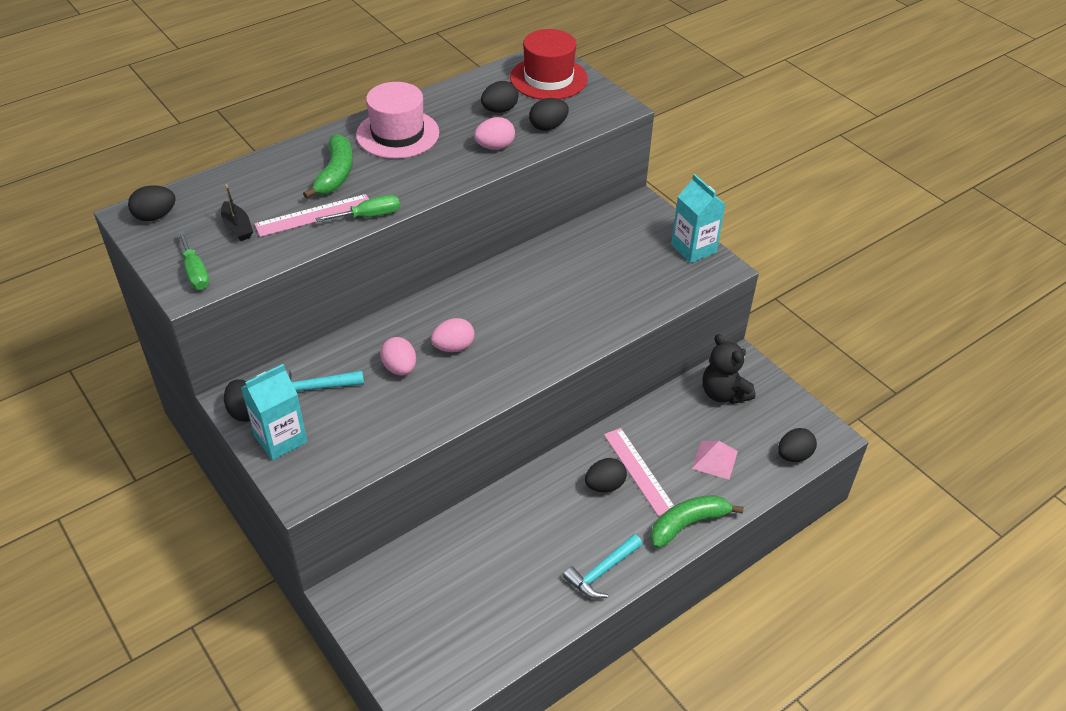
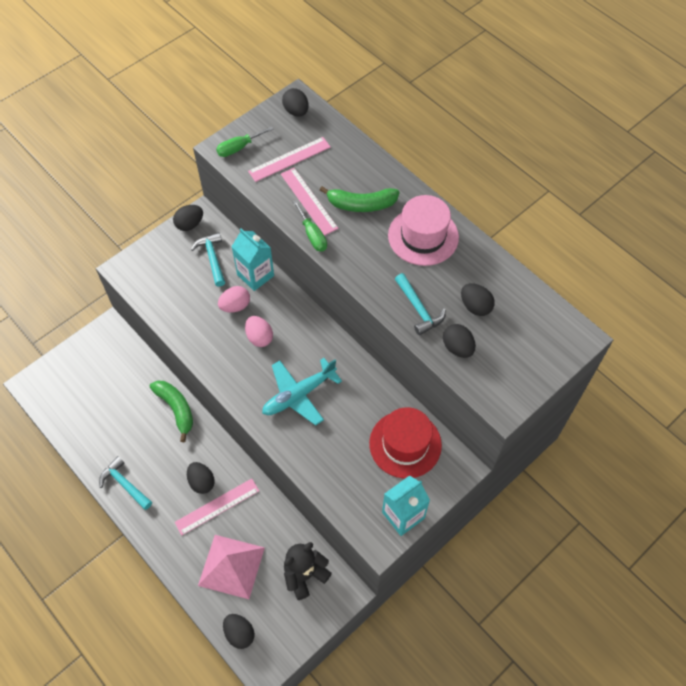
camera: 85 degrees right, 15 degrees up
black boat [221,184,253,241] -> pink ruler [248,137,331,182]
turquoise carton [241,364,308,460] -> turquoise carton moved to [232,229,274,291]
pink egg [474,117,515,150] -> turquoise hammer [395,273,446,335]
red hat [510,29,588,100] -> red hat moved to [369,407,442,479]
green banana [651,495,744,549] -> green banana moved to [150,381,193,442]
pink pyramid [692,441,738,480] -> pink pyramid [198,535,265,599], size x1.71
none -> turquoise plane [262,358,342,426]

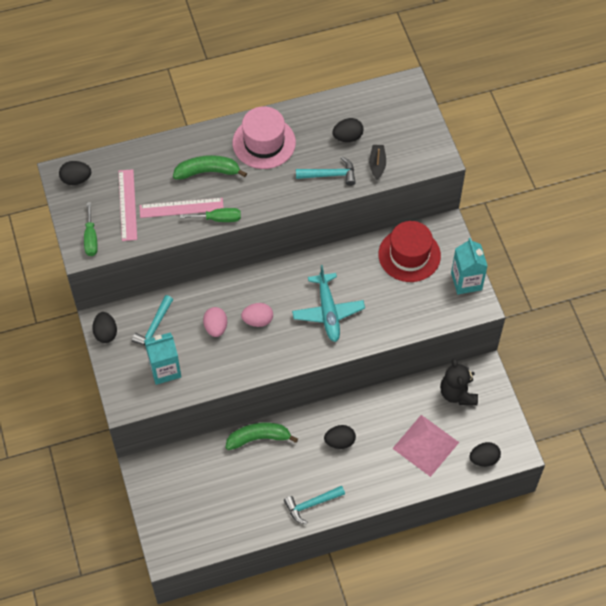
camera: 65 degrees left, 0 degrees up
pink ruler [175,478,259,535] -> none
turquoise hammer [191,232,225,287] -> turquoise hammer turned 75 degrees counterclockwise [132,295,173,345]
turquoise carton [232,229,274,291] -> turquoise carton moved to [144,332,181,385]
green banana [320,186,400,212] -> green banana turned 120 degrees counterclockwise [173,155,247,180]
black egg [443,324,476,358] -> black boat [369,145,386,180]

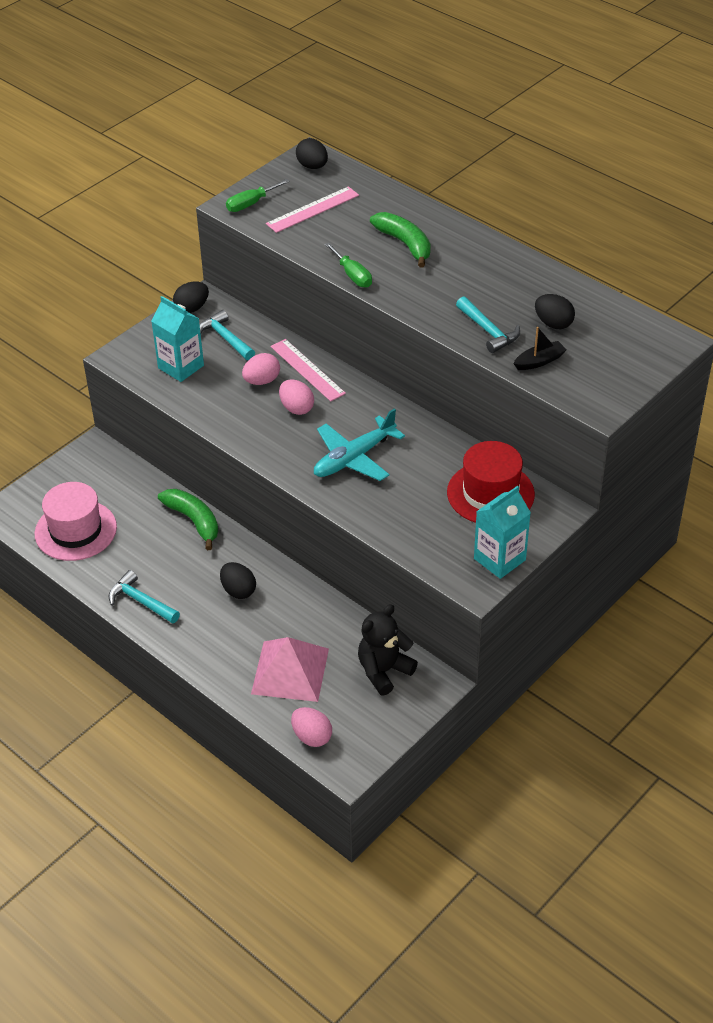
camera: 60 degrees right, 15 degrees down
turquoise hammer [132,295,173,345] -> turquoise hammer turned 60 degrees clockwise [200,310,255,360]
pink ruler [139,198,224,218] -> pink ruler moved to [270,339,346,402]
pink hat [233,106,296,169] -> pink hat moved to [35,482,117,561]
black egg [470,442,501,467] -> pink egg [291,707,332,747]

